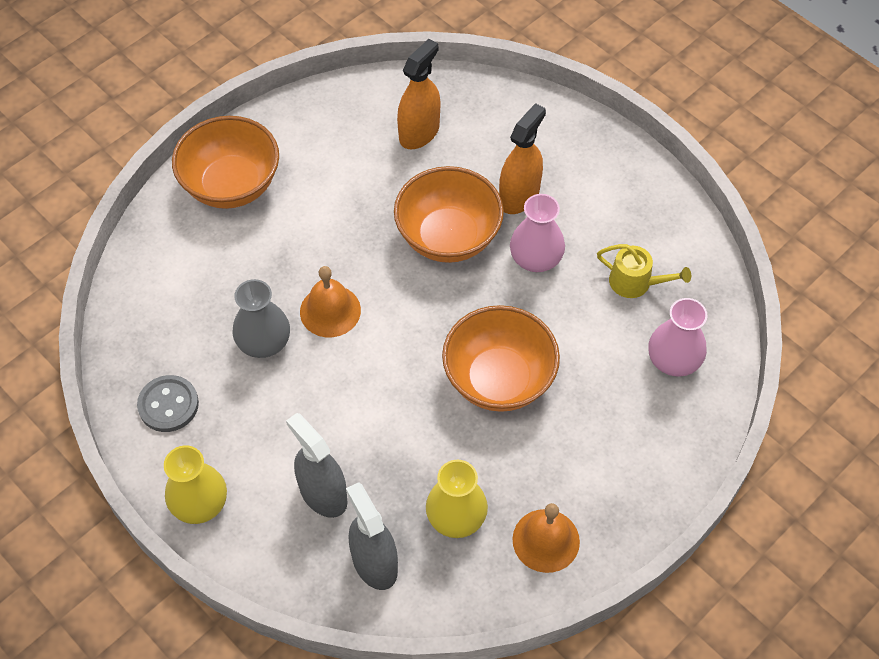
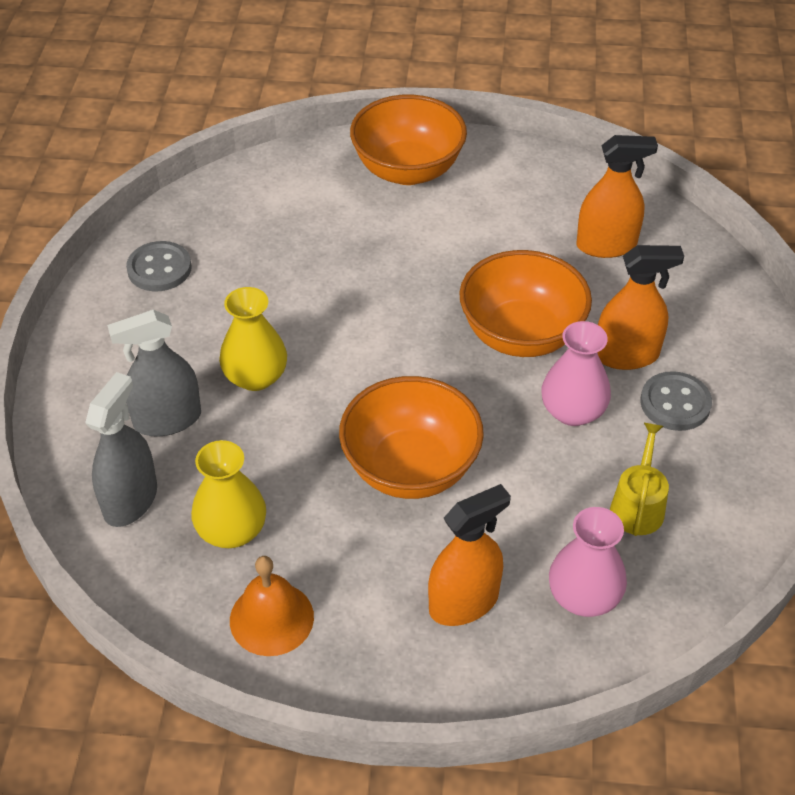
camera: 50 degrees right, 10 degrees down
yellow vase [164,445,227,524] -> yellow vase moved to [219,287,287,391]
grey vase [233,279,290,358] -> none
grey spray bottle [286,413,348,518] -> grey spray bottle turned 120 degrees counterclockwise [107,310,201,436]
orange bell [300,266,361,337] -> none
yellow watering can [597,244,691,298] -> yellow watering can turned 150 degrees counterclockwise [610,423,669,536]
none -> orange spray bottle [428,484,511,626]
none -> grey button [640,371,712,431]

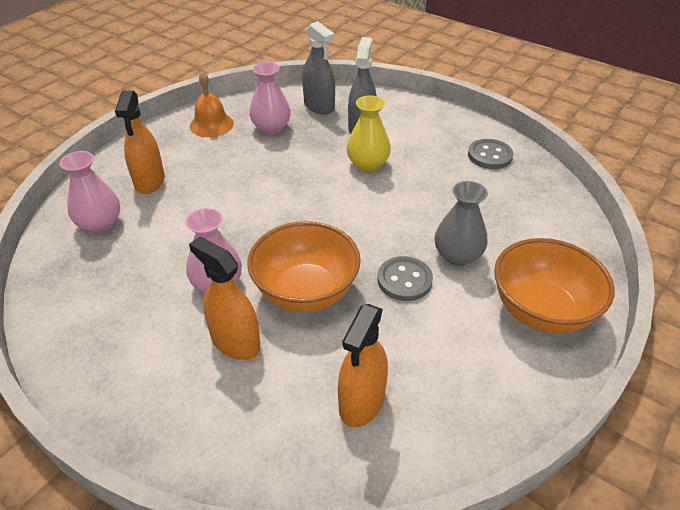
camera: 120 degrees right, 5 degrees down
yellow vase [191,440,266,548] -> pink vase [249,62,291,134]
orange bowl [339,376,484,499] -> none
orange spray bottle [597,245,684,370] -> orange spray bottle turned 105 degrees clockwise [189,237,260,360]
yellow watering can [610,423,669,536] -> none
grey button [640,371,712,431] -> grey button moved to [377,256,433,301]
none -> grey vase [435,181,488,266]

